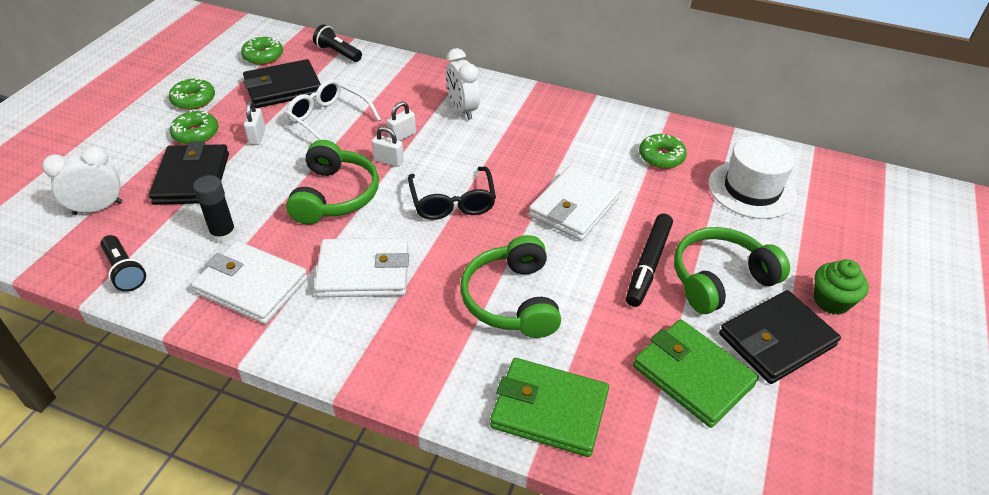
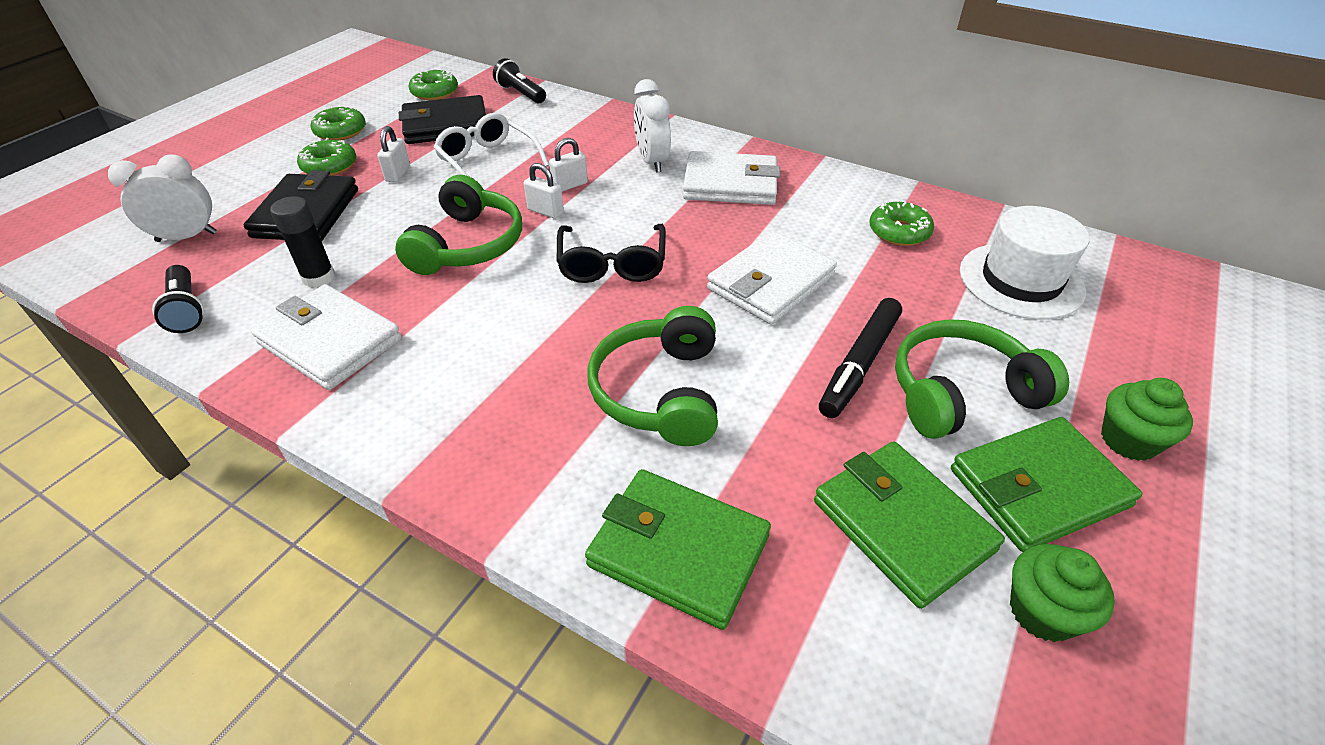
camera: 10 degrees right, 0 degrees up
white wallet [314,238,409,297] -> white wallet moved to [683,151,780,205]
black wallet [719,290,841,384] -> green wallet [951,417,1142,552]
none -> green cupcake [1010,544,1115,642]

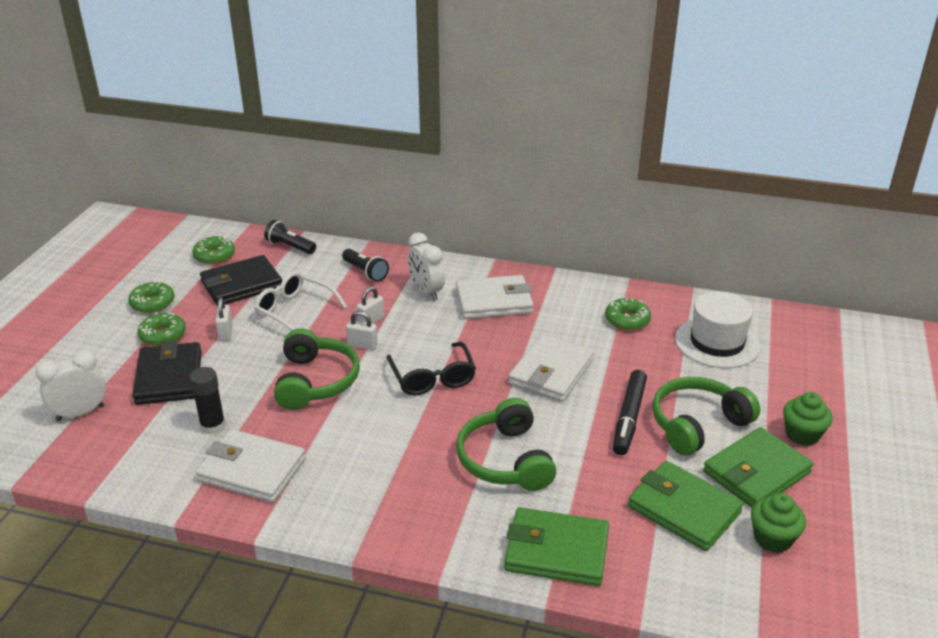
camera: 15 degrees left, 10 degrees down
black flashlight [152,265,204,333] -> black flashlight moved to [342,249,389,282]

